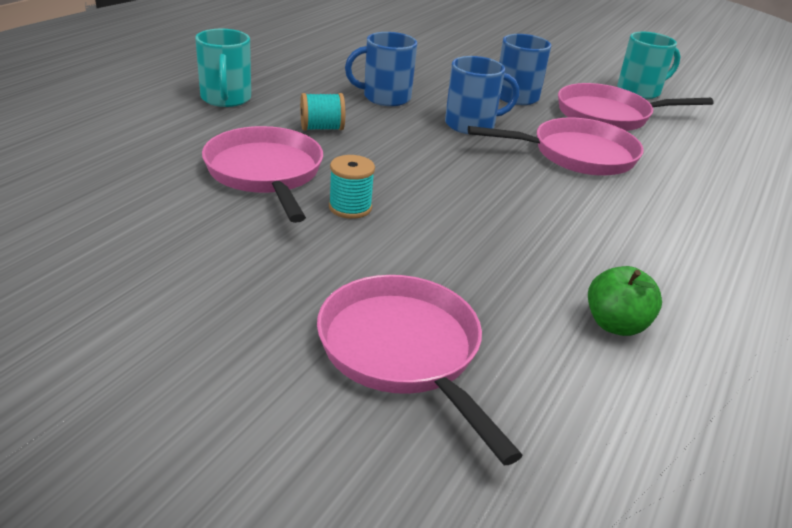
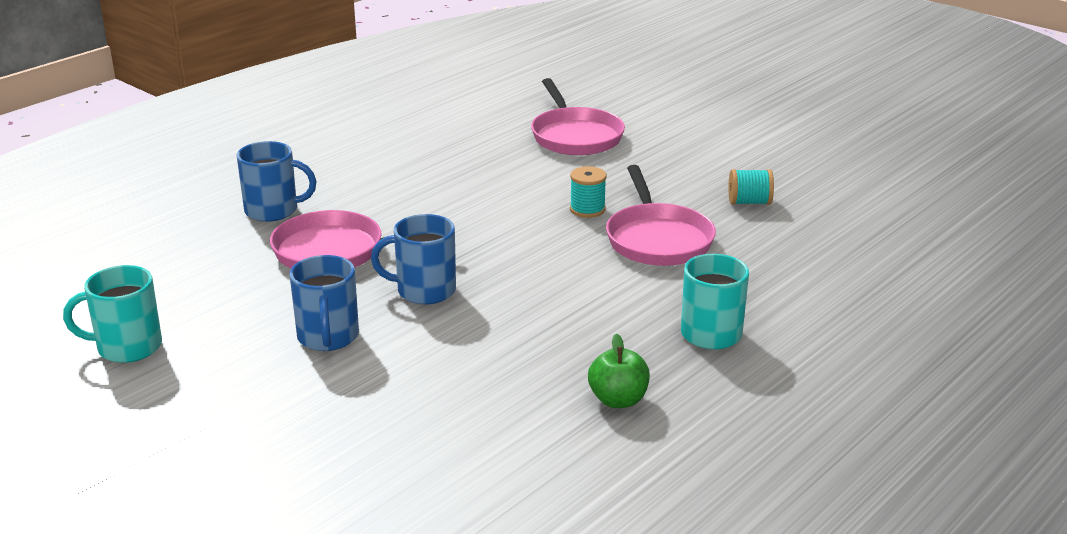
camera: 165 degrees left, 5 degrees down
turquoise spool [300,93,345,131] -> turquoise spool moved to [728,169,774,205]
blue mug [345,32,417,106] -> blue mug moved to [237,141,316,222]
pink pan [558,83,714,131] -> none
green apple [588,266,662,336] -> green apple moved to [588,334,650,408]

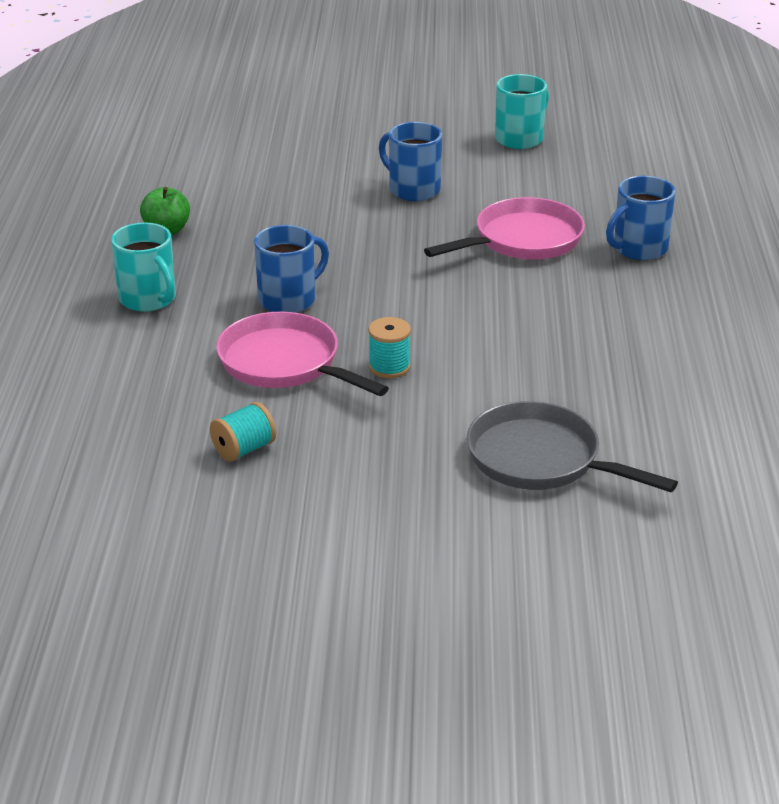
camera: 140 degrees right, 5 degrees up
blue mug [371,214,456,305] -> blue mug moved to [254,225,329,313]
pink pan [531,78,625,155] -> grey pan [467,401,678,492]

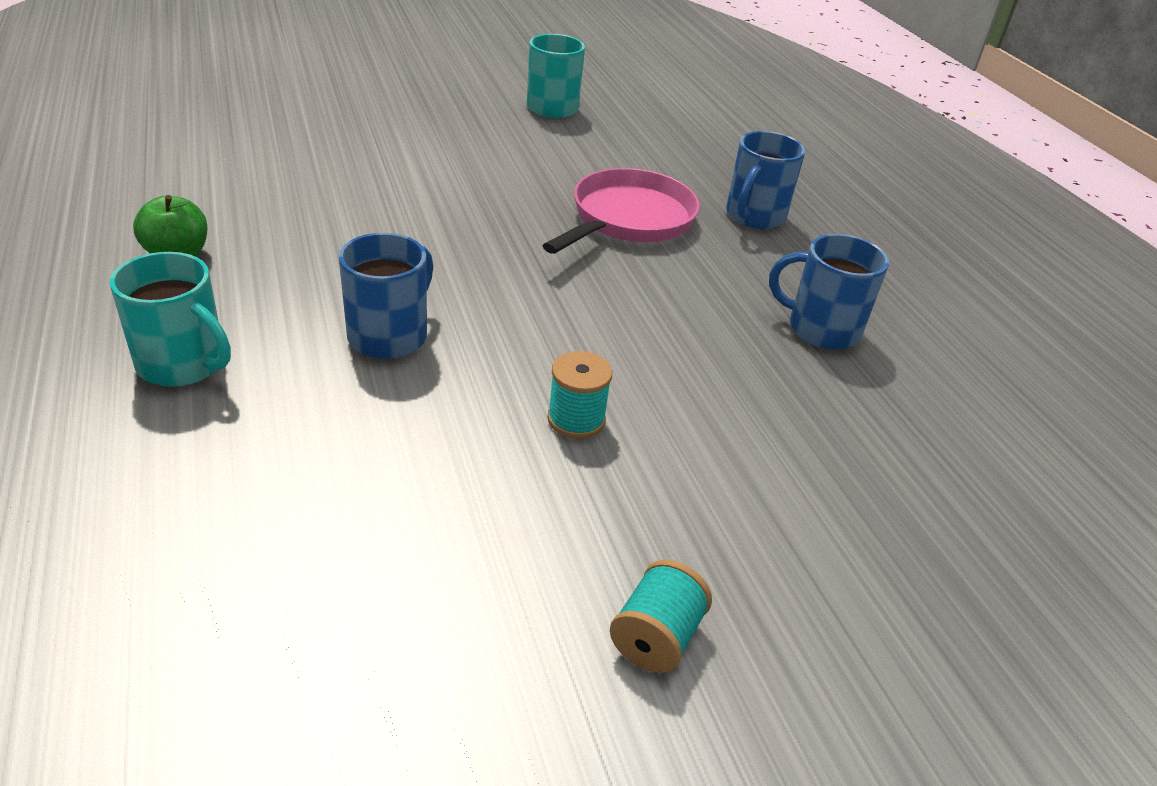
camera: 25 degrees left, 5 degrees up
turquoise spool [210,402,276,461] -> turquoise spool moved to [610,560,712,673]
pink pan [216,312,389,396] -> none
blue mug [379,122,442,201] -> blue mug moved to [769,234,889,350]
grey pan [467,401,678,492] -> none

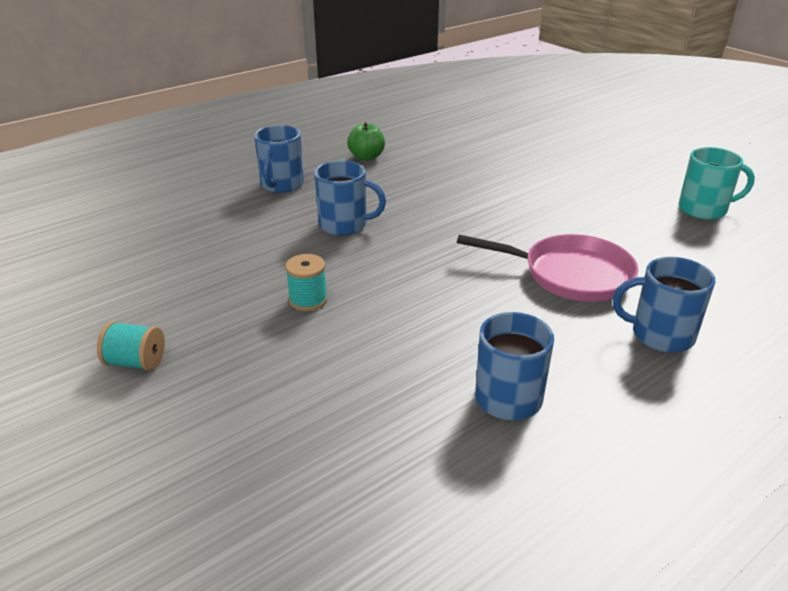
camera: 75 degrees right, 5 degrees down
turquoise mug [109,252,231,387] -> blue mug [254,125,304,193]

